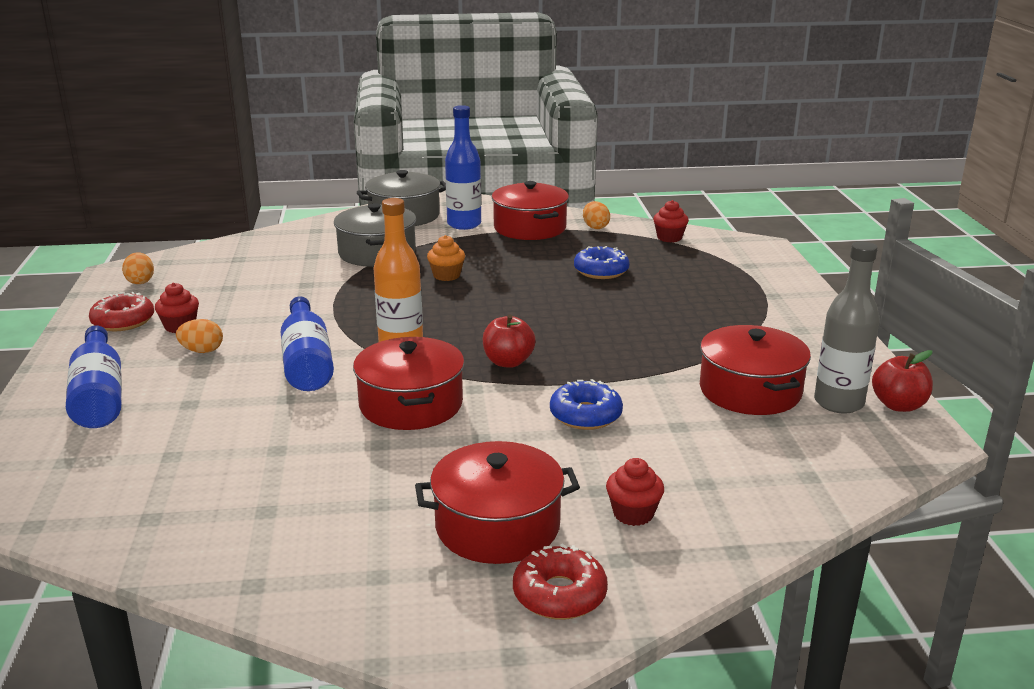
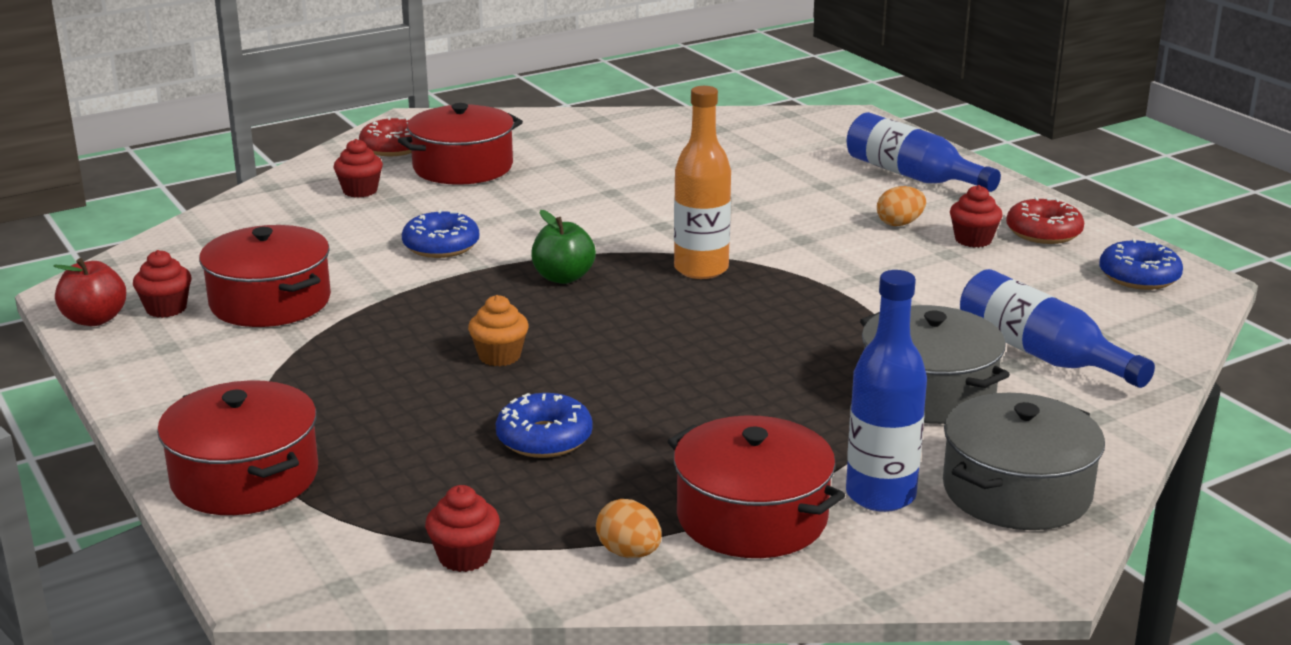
camera: 155 degrees right, 0 degrees up
orange egg [122,252,154,284] -> blue donut [1099,238,1183,290]
blue bottle [281,296,334,391] -> blue bottle moved to [960,269,1155,388]
red pot [353,337,465,430] -> red pot moved to [157,380,318,515]
orange cupcake [427,235,465,281] -> orange cupcake moved to [468,295,529,366]
red apple [483,315,536,368] -> green apple [531,210,596,284]
grey bottle [814,241,880,414] -> red cupcake [133,250,191,318]

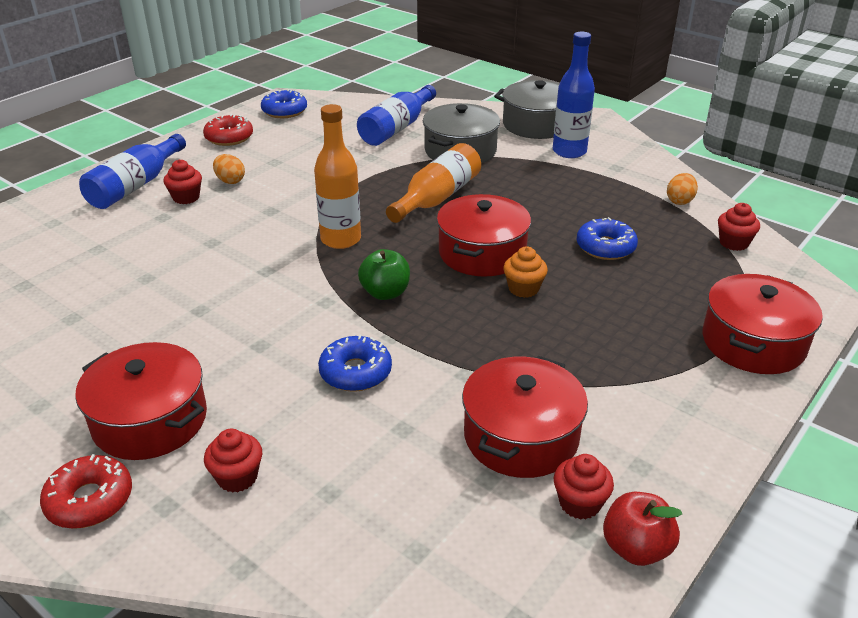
camera: 110 degrees left, 10 degrees up
red pot [667,415,845,558] -> red pot moved to [437,194,531,277]
red cupcake [950,185,1003,247] -> red cupcake moved to [164,159,202,204]
none -> orange bottle [386,143,481,223]

